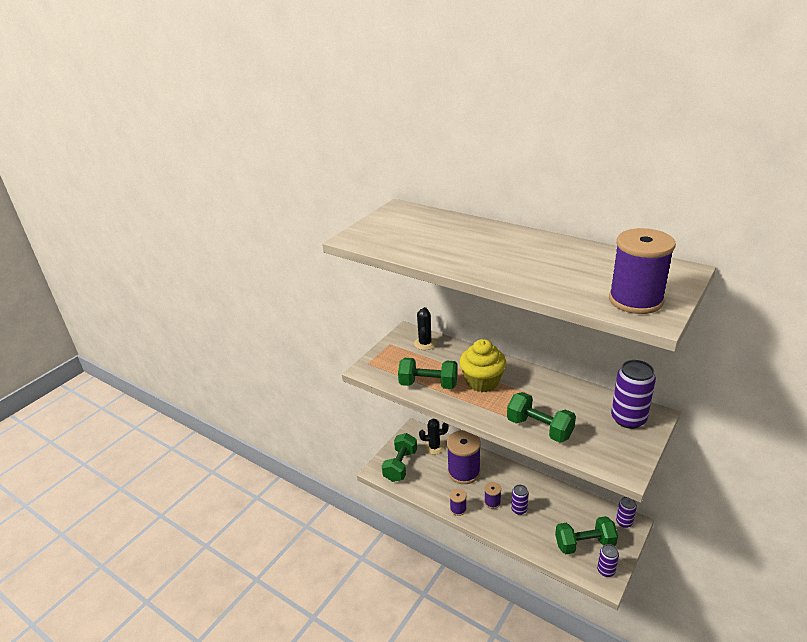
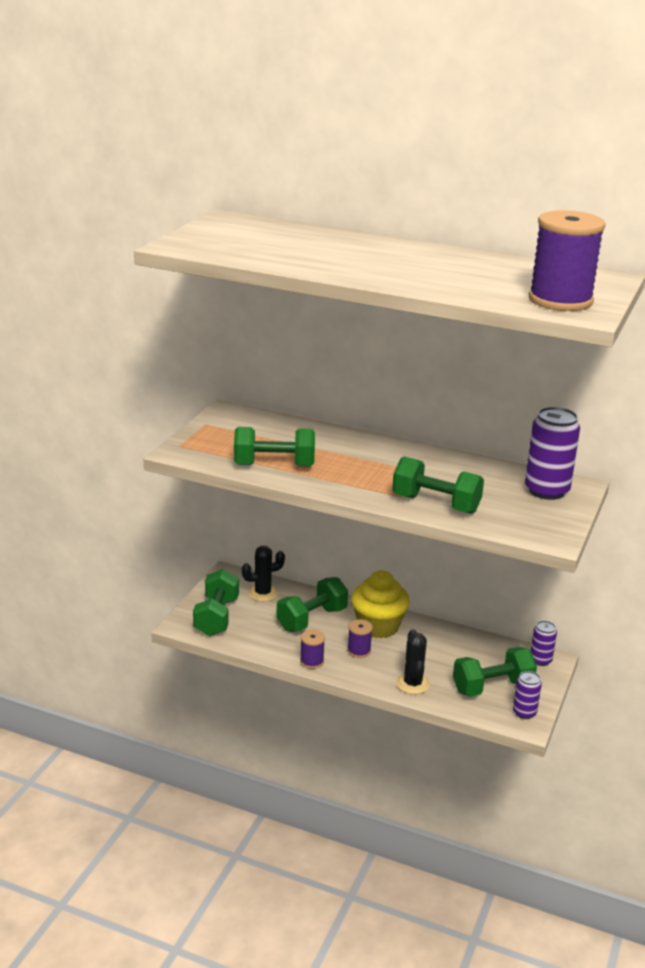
camera: 15 degrees left, 5 degrees down
black cactus [414,307,436,350] -> black cactus moved to [396,630,430,694]
purple spool [447,430,481,484] -> green dumbbell [276,577,348,632]
yellow cupcake [459,339,506,392] -> yellow cupcake moved to [351,570,410,638]
purple can [511,485,529,515] -> none

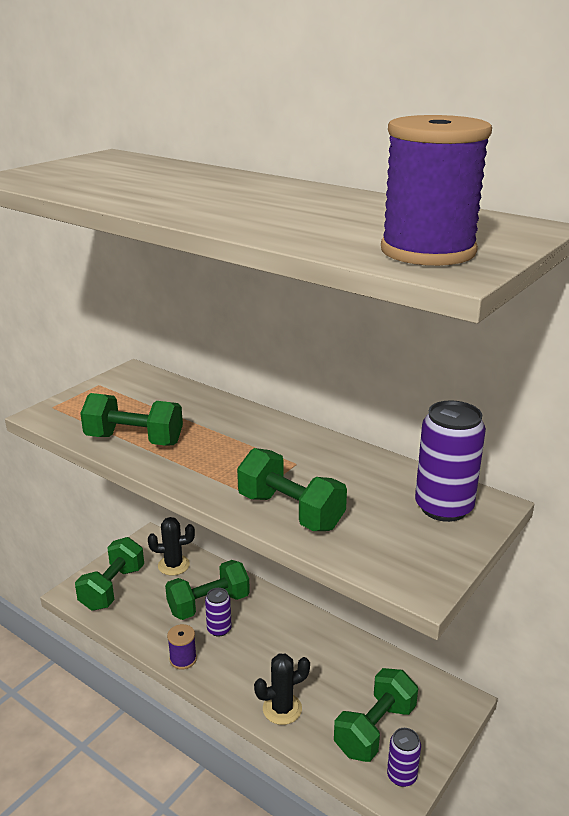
camera: 15 degrees right, 0 degrees up
purple spool [347,619,373,658] -> none
yellow cupcake [351,570,410,638] -> none
black cactus [396,630,430,694] -> black cactus turned 60 degrees clockwise [254,654,310,725]
green dumbbell [453,647,537,697] -> green dumbbell turned 45 degrees counterclockwise [334,668,418,762]
purple can [531,621,557,666] -> purple can moved to [205,588,232,637]

